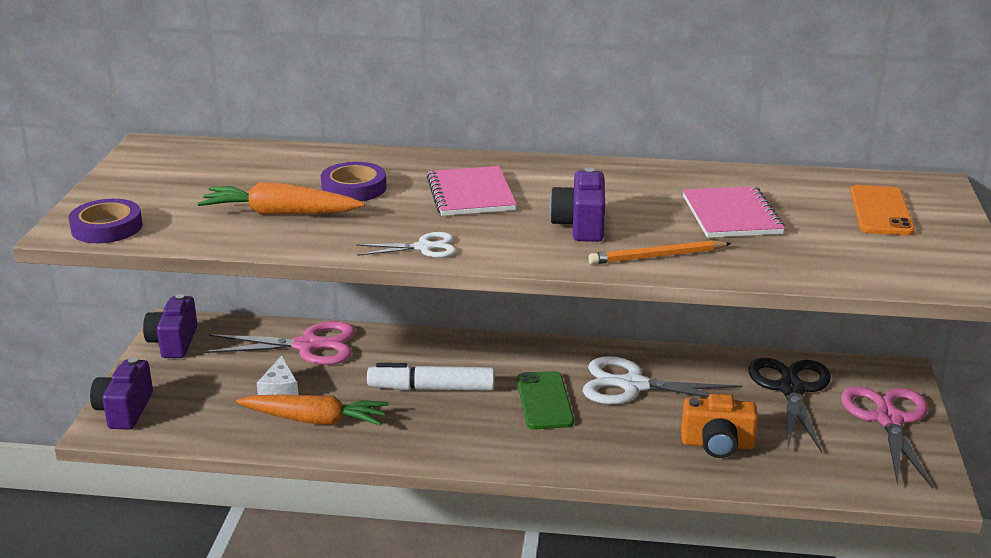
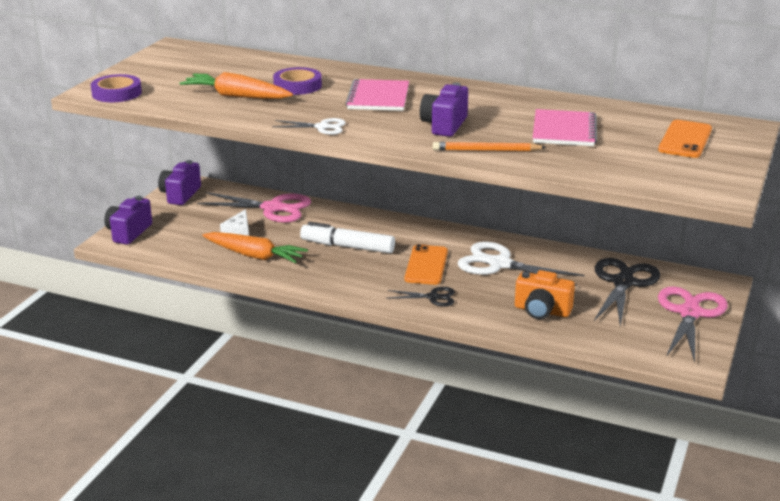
camera: 15 degrees right, 0 degrees up
green phone [517,371,574,429] -> orange phone [405,244,448,285]
none -> black scissors [387,287,455,307]

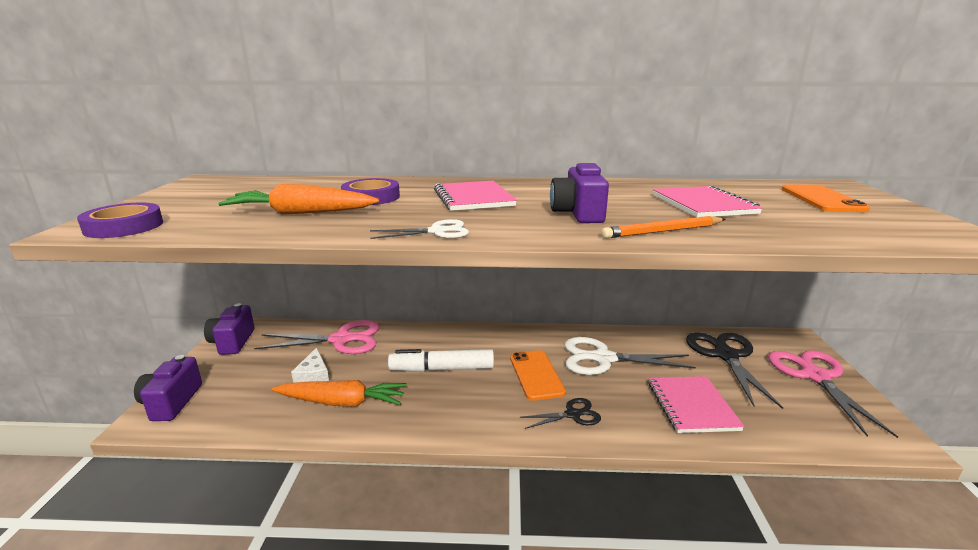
camera: 20 degrees left, 5 degrees down
orange camera [515,270,575,319] -> pink notebook [648,376,745,433]

